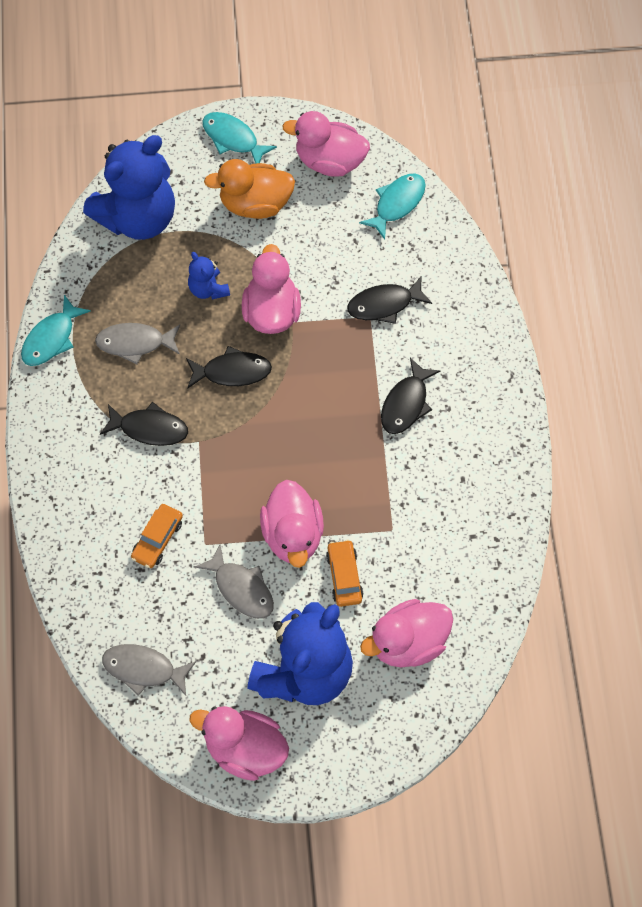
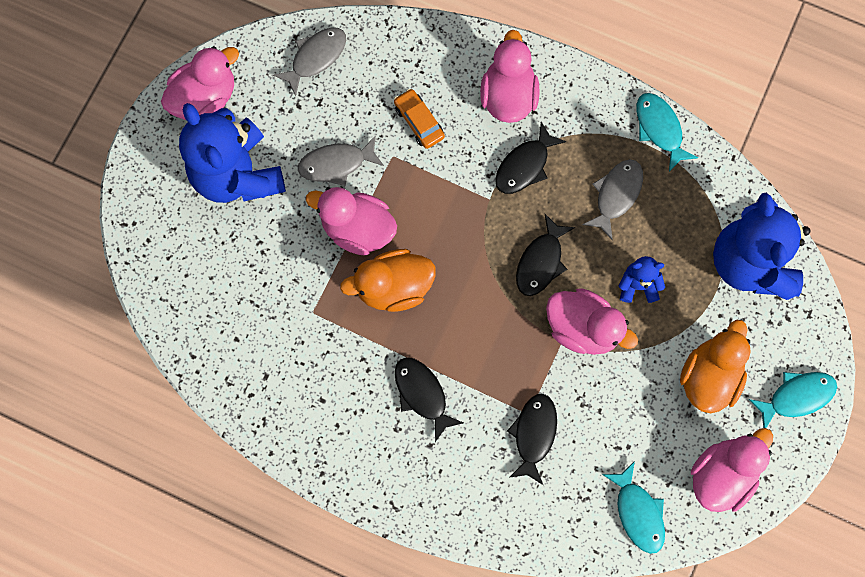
camera: 120 degrees right, 10 degrees up
orange car [326,540,363,607] -> none
pink duck [360,599,453,667] -> pink duck moved to [480,30,540,123]
none -> orange duck [340,249,436,312]

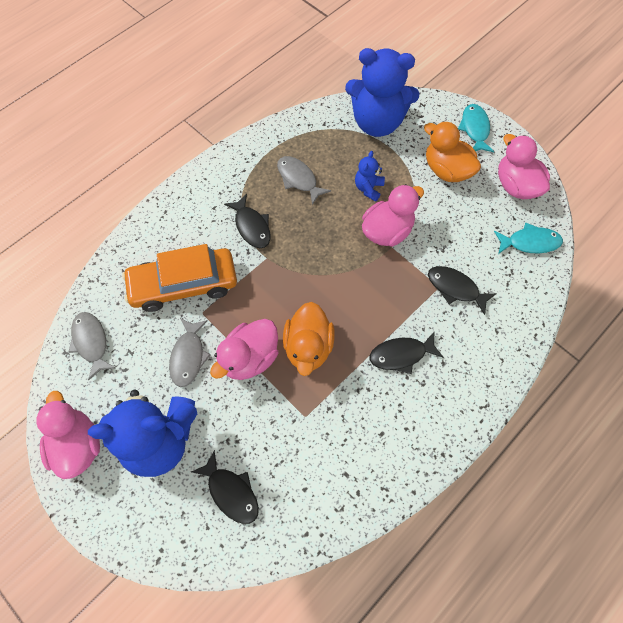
camera: 70 degrees left, 10 degrees down
orange car [394,89,445,149] -> orange car [122,244,237,312], size x2.09
pink duck [480,30,540,123] -> none
black fish [516,214,575,296] -> black fish moved to [191,450,259,524]
turquoise fish [636,93,698,172] -> none

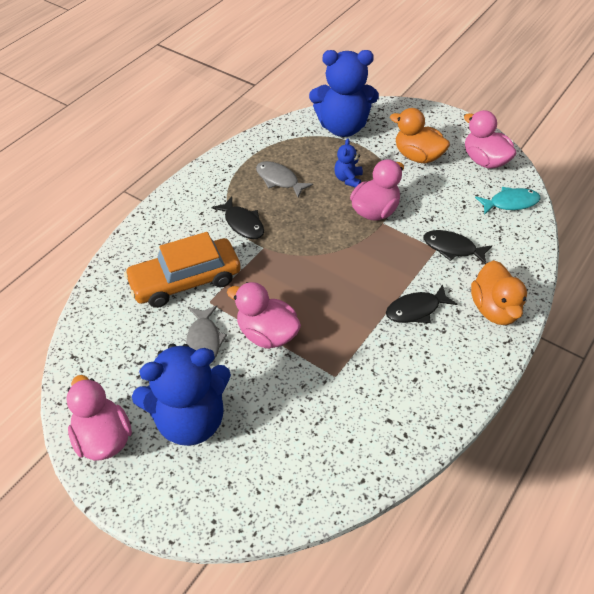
camera: 10 degrees left, 15 degrees down
grey fish [69,312,115,380] -> none
black fish [191,450,259,524] -> none
pink duck [210,319,279,380] -> pink duck turned 90 degrees clockwise [227,282,301,349]
orange duck [283,302,335,376] -> orange duck moved to [471,260,527,325]
turquoise fish [458,104,494,152] -> none

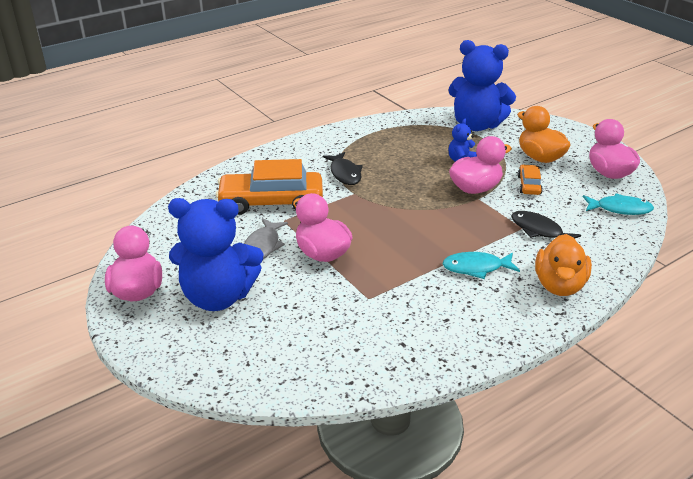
camera: 20 degrees right, 15 degrees down
grey fish [256,161,313,197] -> none
black fish [386,284,457,323] -> turquoise fish [443,252,520,279]
none -> orange car [518,165,543,195]

